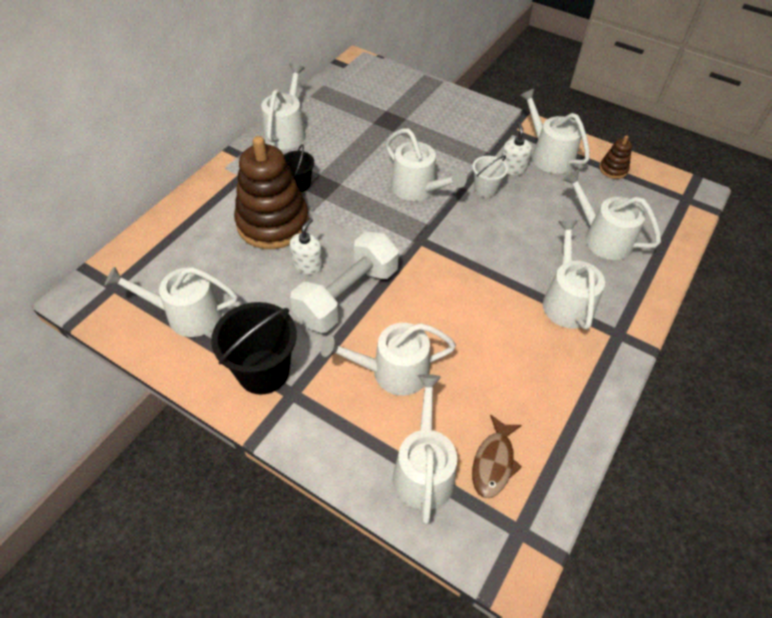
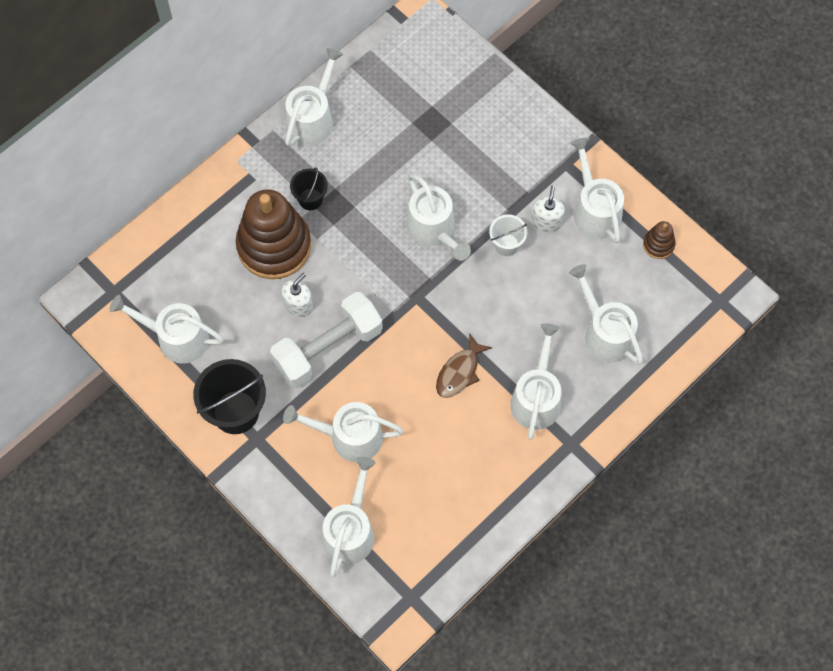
camera: 15 degrees right, 15 degrees up
brown fish [472,414,522,498] -> brown fish moved to [436,333,492,398]

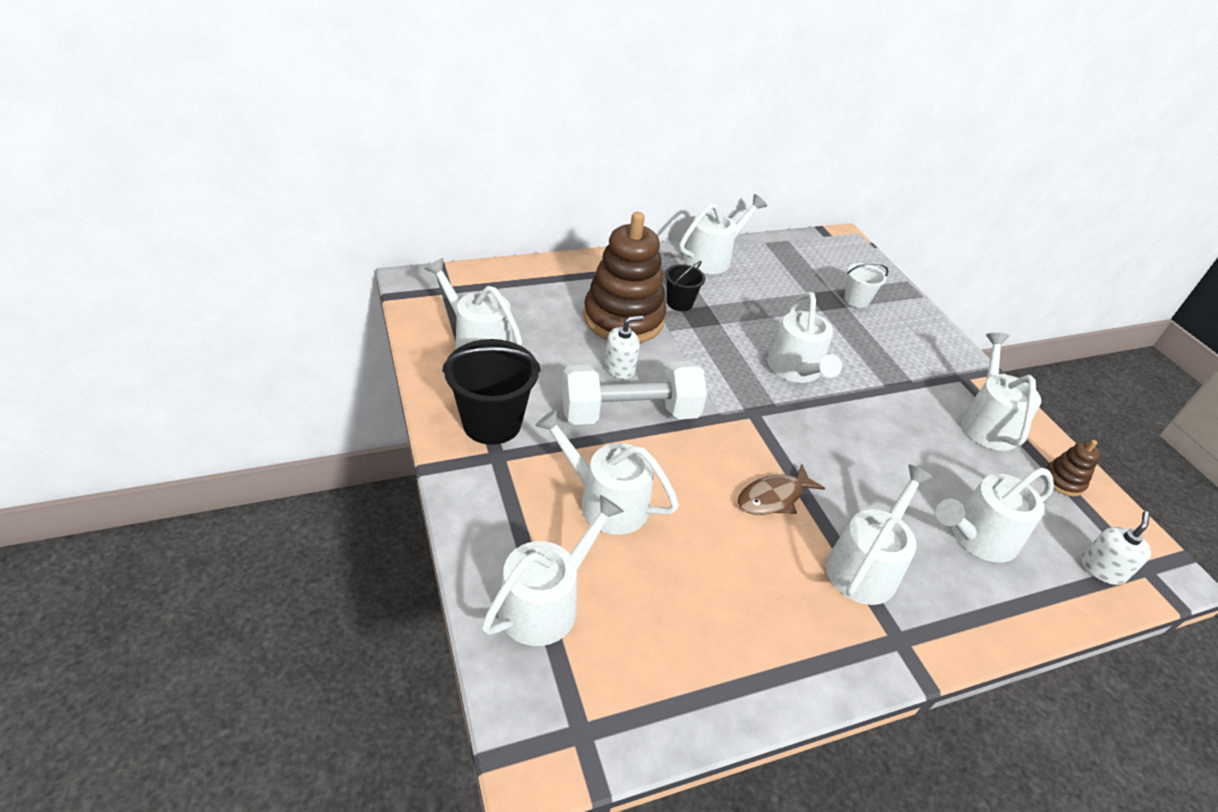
camera: 20 degrees right, 25 degrees down
white bucket [489,214,527,256] -> white bucket moved to [844,263,888,308]
white soap dispenser [532,185,565,232] -> white soap dispenser moved to [1081,511,1151,585]
white watering can [569,264,643,365] -> white watering can turned 105 degrees counterclockwise [936,467,1054,563]

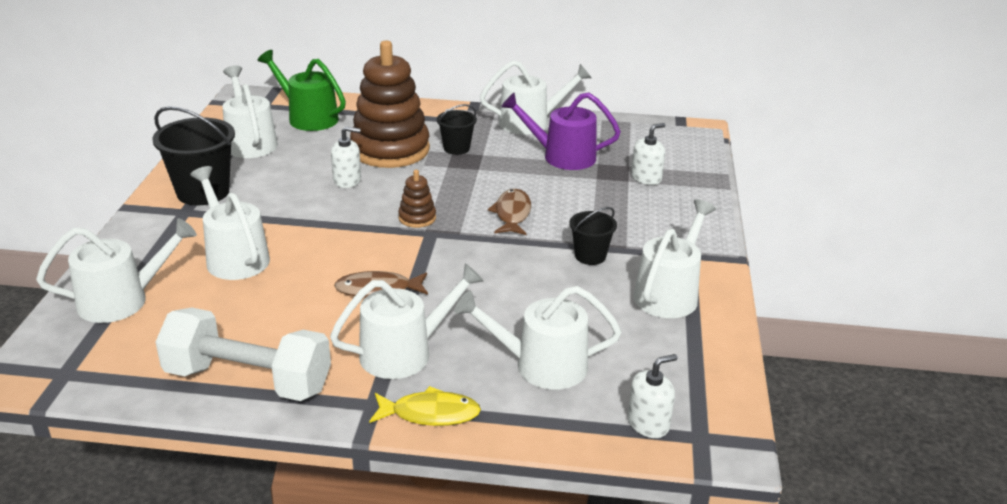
camera: 30 degrees right, 10 degrees down
white dumbbell [562,361,707,425] -> white dumbbell moved to [156,307,331,401]
white watering can [767,292,842,383] -> brown fish [488,189,531,235]
white bucket [844,263,888,308] -> white soap dispenser [631,123,665,185]
brown stacking toy [1044,440,1100,497] -> brown stacking toy moved to [398,170,436,228]
none -> green watering can [258,50,346,131]
none -> yellow fish [369,386,481,426]
none -> purple watering can [501,93,621,170]
none -> black bucket [569,207,617,265]

